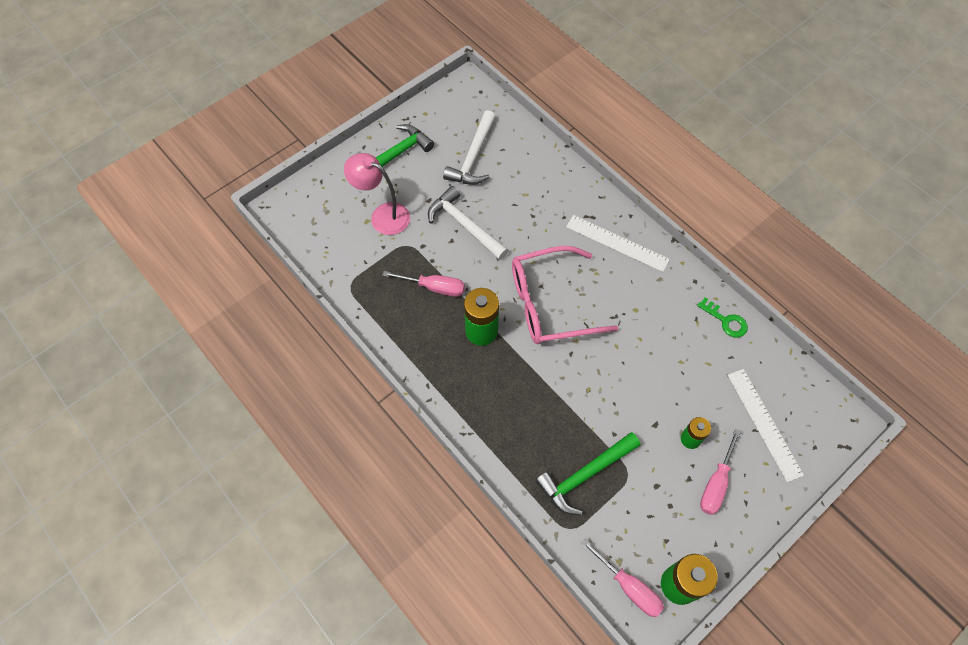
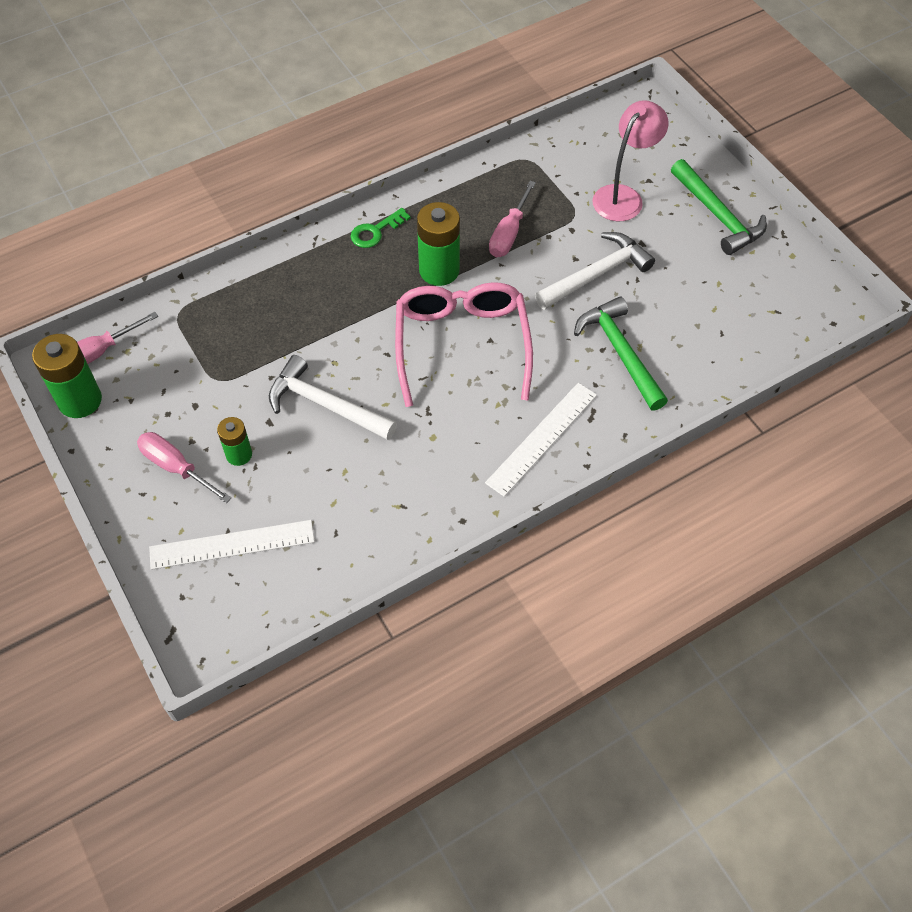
camera: 100 degrees right, 5 degrees down
white hammer [443,110,496,185] -> white hammer moved to [269,355,397,440]
green hammer [535,432,640,515] -> green hammer moved to [574,297,668,411]
green key [697,297,748,338] -> green key moved to [350,208,411,248]

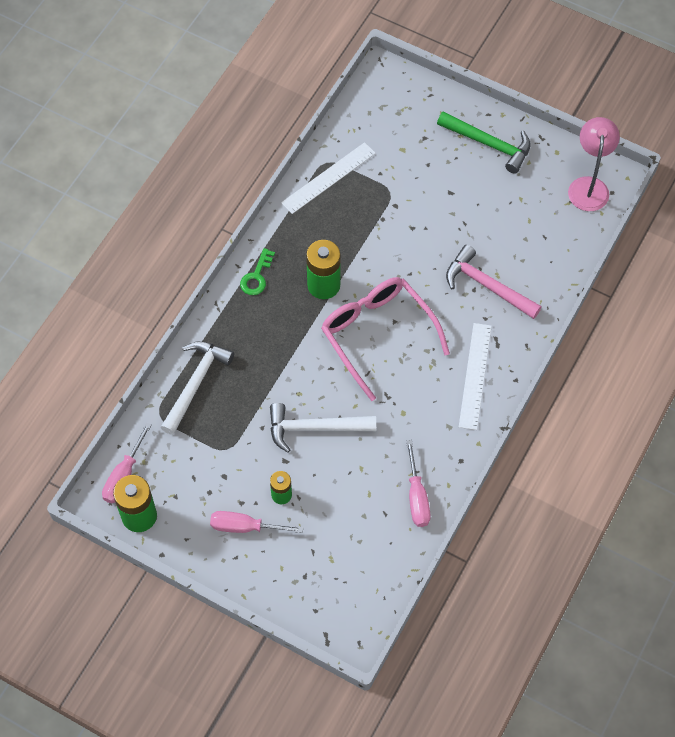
camera: 30 degrees left, 5 degrees up
white ruler [149,520,315,570] -> white ruler moved to [281,142,376,214]
pink screwdriver [489,181,536,257] -> pink screwdriver moved to [406,440,431,527]
white hammer [535,232,655,310] -> white hammer moved to [160,341,234,435]
green hammer [574,297,668,411] -> pink hammer [446,245,542,319]
pink lamp [592,100,668,221] -> pink lamp moved to [568,117,620,211]

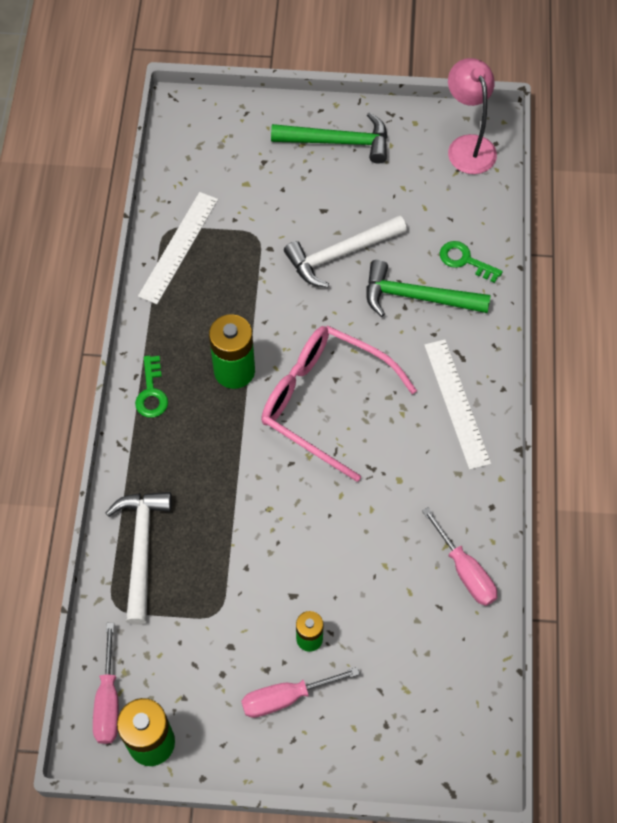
camera: 25 degrees left, 0 degrees up
white hammer [270,403,376,453] -> white hammer moved to [284,215,407,288]
pink hammer [446,245,542,319] -> green hammer [366,260,491,317]
none -> green key [440,241,503,283]

